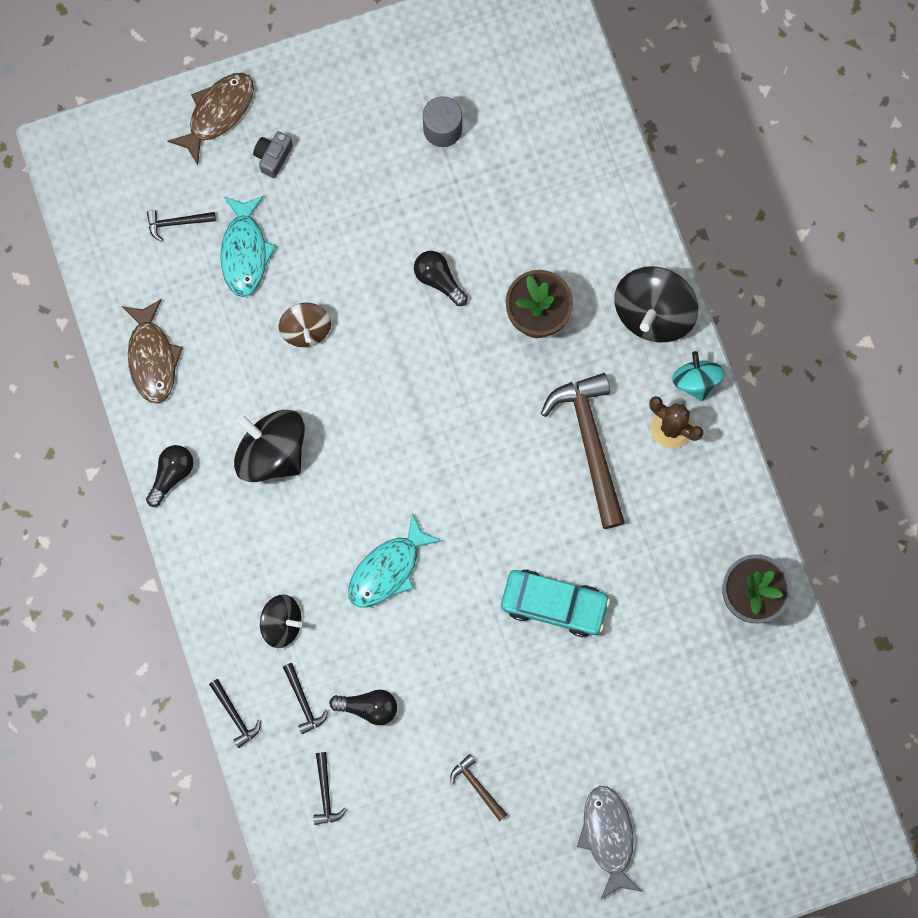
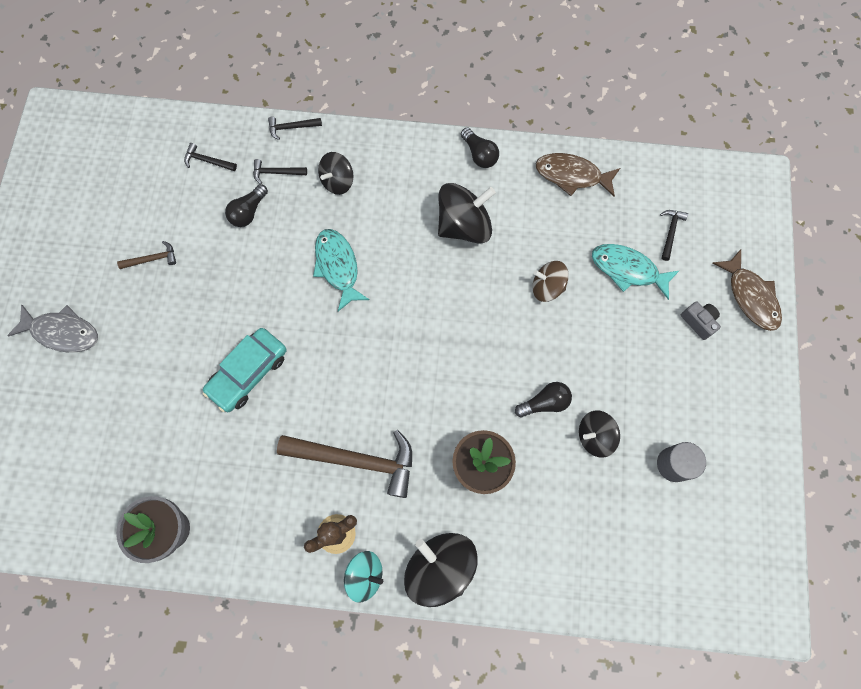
camera: 115 degrees right, 5 degrees down
none -> black spinning top [579,410,620,458]

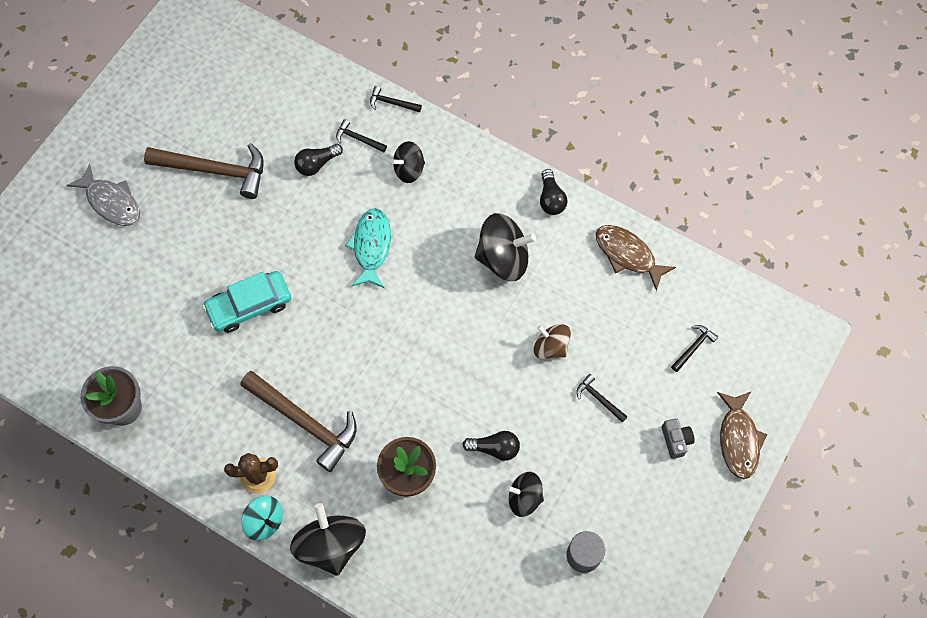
camera: 25 degrees right, 5 degrees down
brown hammer [117,241,176,269] -> brown hammer [144,143,264,199], size x2.23
black hammer [184,143,237,171] -> black hammer moved to [577,374,628,423]
turquoise fish [592,244,680,300] -> none

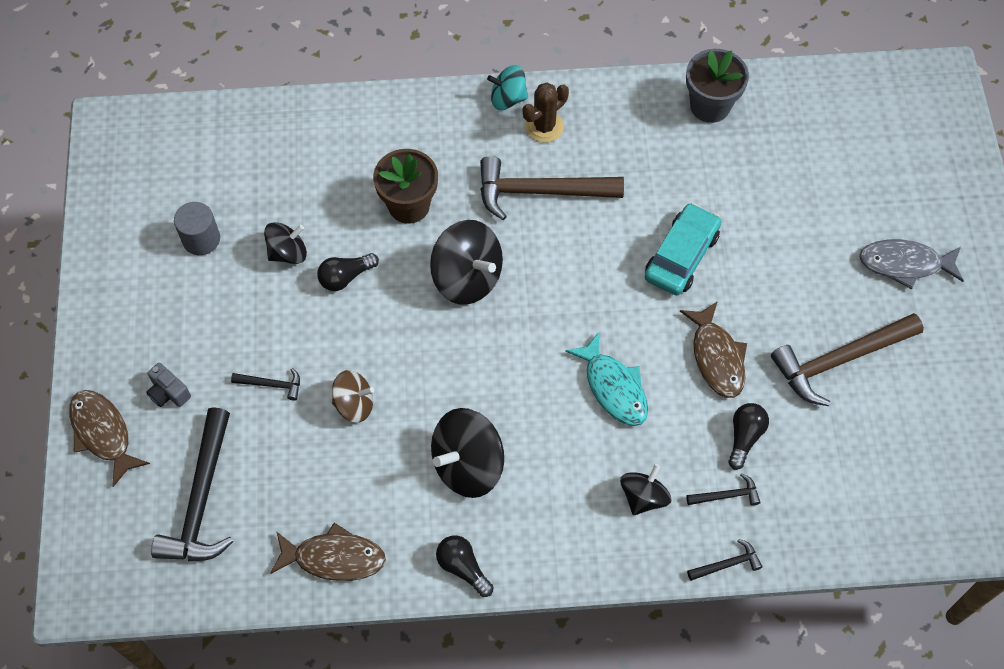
camera: 145 degrees right, 5 degrees down
black spinning top [290,503,366,576] -> black spinning top moved to [430,220,503,305]
black hammer [671,325,719,372] -> black hammer [151,407,233,561], size x2.23
none -> brown fish [680,301,747,398]

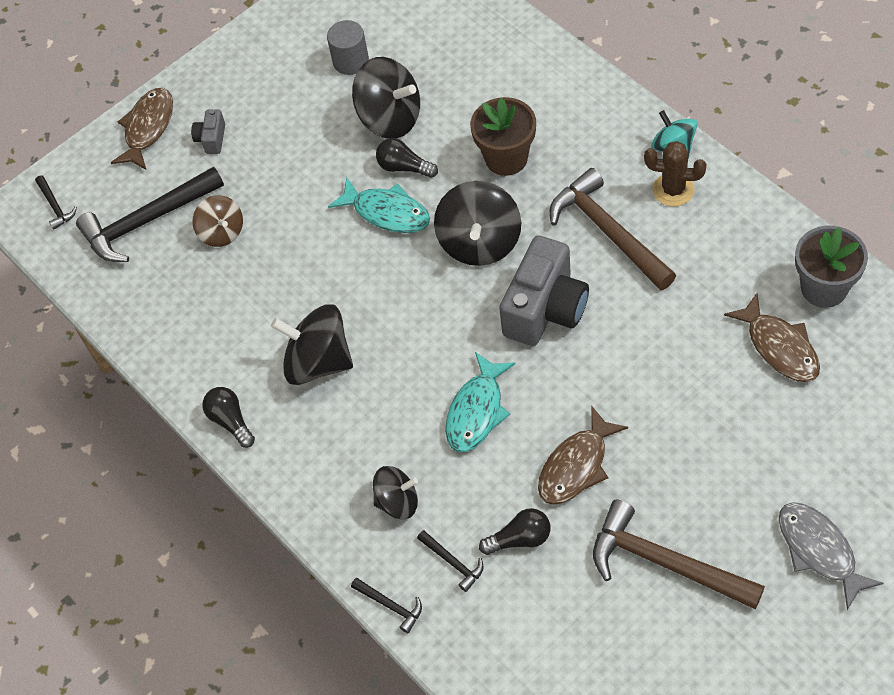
camera: 60 degrees right, 5 degrees down
black hammer [231,368,300,401] -> black hammer moved to [35,175,77,230]
black spinning top [264,222,307,264] -> black spinning top [352,57,420,139], size x1.64
brown fish [270,523,386,581] -> brown fish moved to [724,293,820,382]
brown spinning top [332,370,374,423] -> brown spinning top moved to [193,195,243,247]
black light bulb [436,535,494,597] -> black light bulb turned 45 degrees counterclockwise [203,387,255,448]
turquoise car [645,203,721,295] -> none
none -> turquoise fish [328,177,430,233]
none -> grey camera [499,235,589,346]

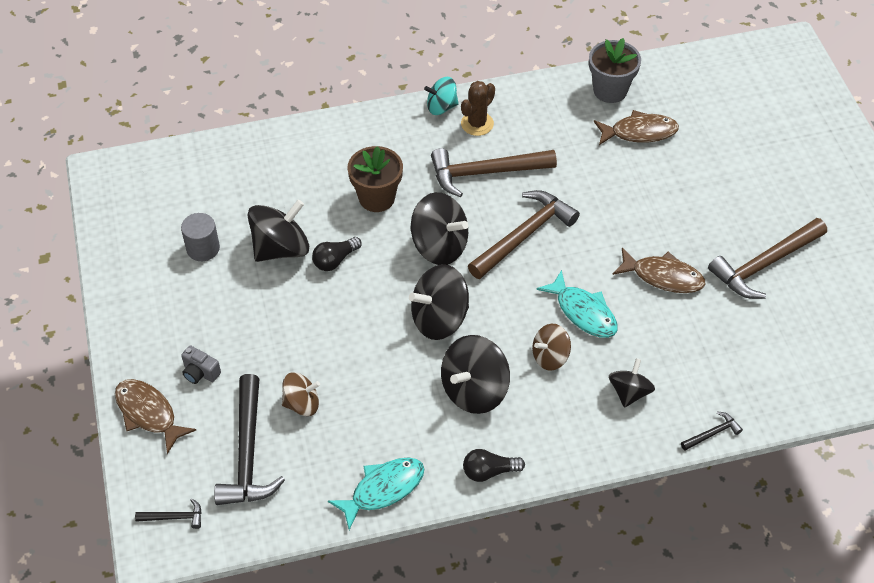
camera: 70 degrees left, 5 degrees down
turquoise fish [328,177,430,233] -> turquoise fish moved to [328,457,424,530]
black hammer [417,530,483,592] -> none
black light bulb [479,508,550,555] -> none
grey camera [499,235,589,346] -> brown hammer [468,190,580,279]
brown fish [538,405,628,505] -> brown fish turned 45 degrees counterclockwise [613,248,705,293]
grey fish [779,502,884,610] -> none
none -> black spinning top [409,264,469,340]
none -> brown spinning top [532,324,571,371]

